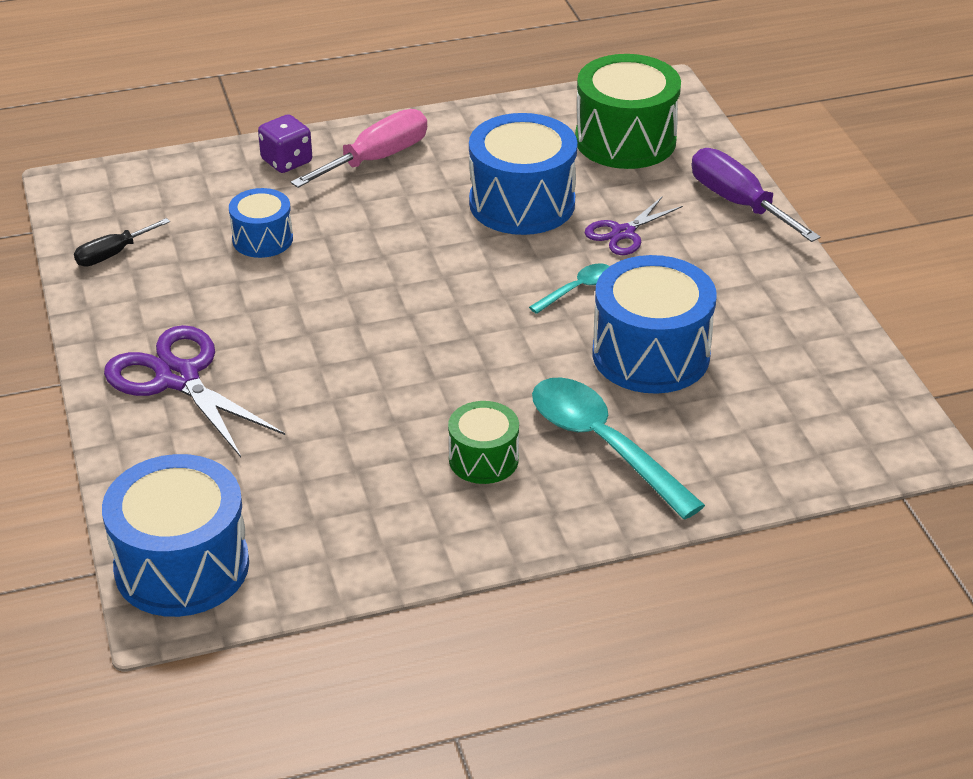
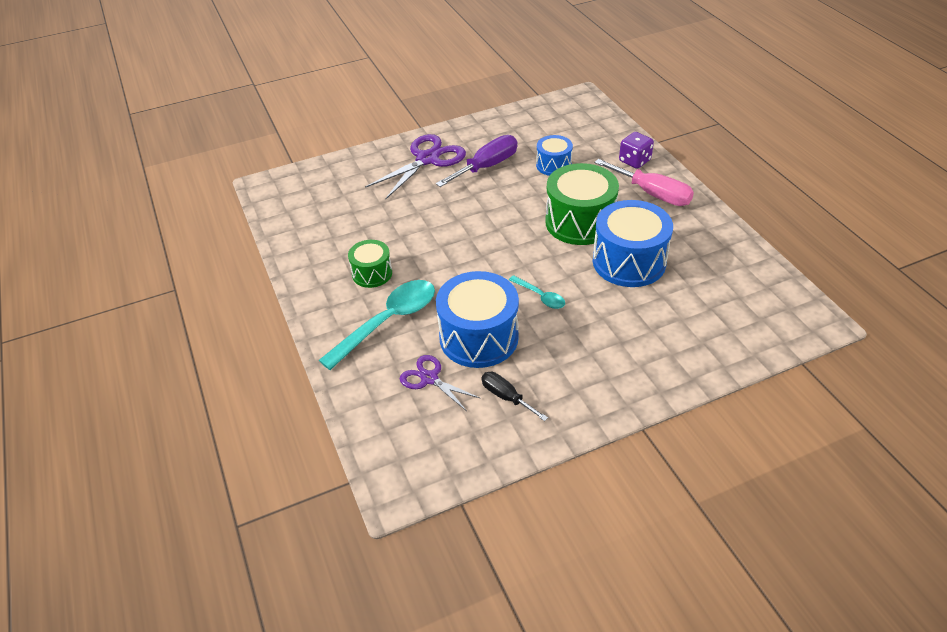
camera: 85 degrees right, 5 degrees up
black screwdriver [74,218,170,266] -> black screwdriver moved to [482,372,548,421]
blue drum [102,454,249,617] -> none
green drum [575,54,681,169] -> green drum moved to [545,163,619,245]
purple scissors [585,196,683,255] -> purple scissors moved to [400,355,480,411]
purple screwdriver [692,148,820,242] -> purple screwdriver moved to [436,135,517,187]

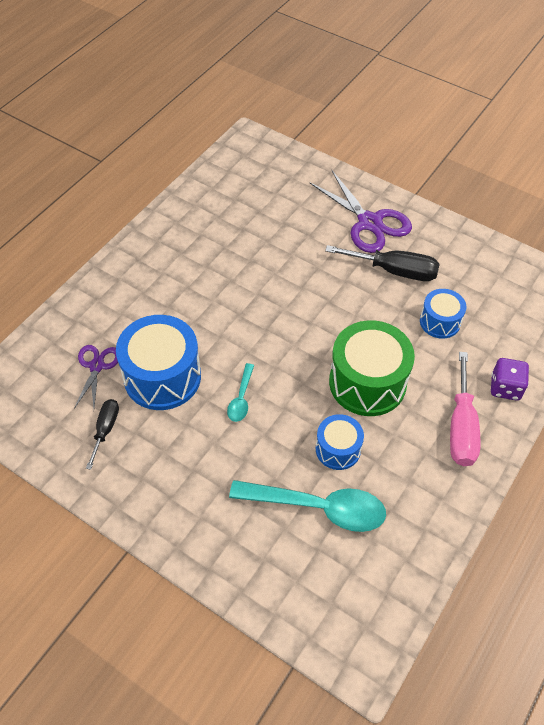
camera: 55 degrees right, 10 degrees up
turquoise spoon [319,280,435,370] -> turquoise spoon moved to [229,480,386,532]
green drum [348,240,392,288] -> none
purple scissors [365,134,466,199] -> purple scissors turned 45 degrees clockwise [310,171,412,253]
purple screwdriver [436,135,517,187] -> black screwdriver [325,245,440,281]
blue drum [593,200,673,287] -> blue drum [316,414,364,470], size x0.56

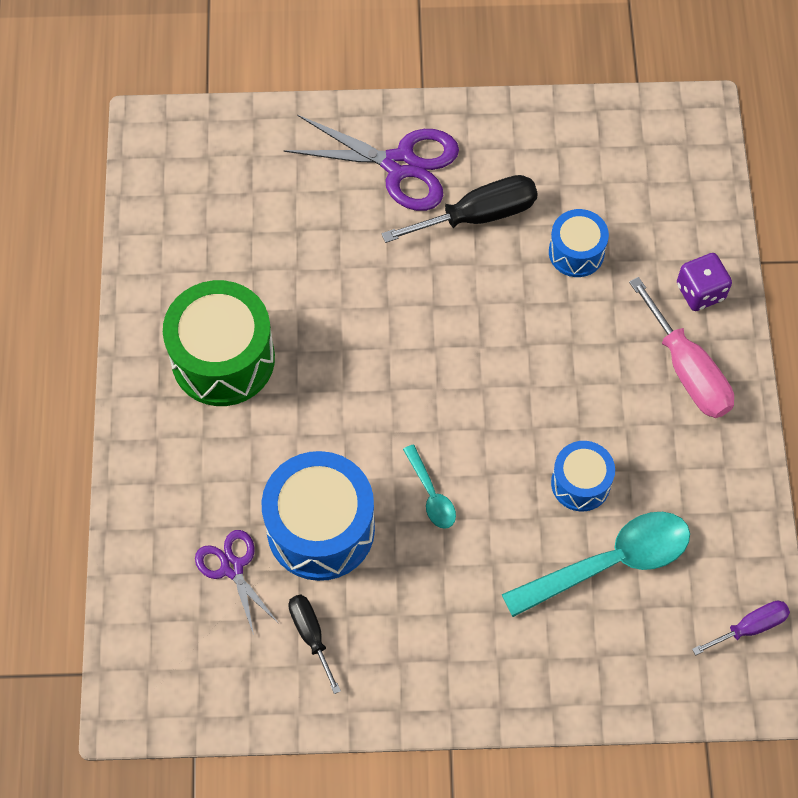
camera: 35 degrees left, 10 degrees up
green drum [329,320,415,416] -> green drum moved to [163,280,275,406]
none -> purple screwdriver [692,601,790,655]

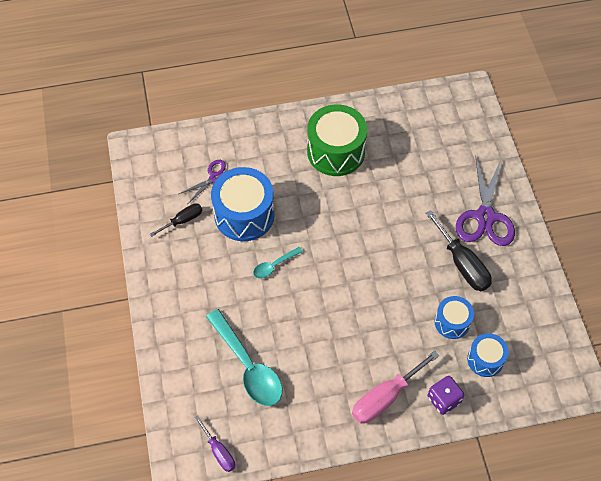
camera: 80 degrees right, 5 degrees down
blue drum [551,441,615,512] -> blue drum moved to [467,333,509,377]

